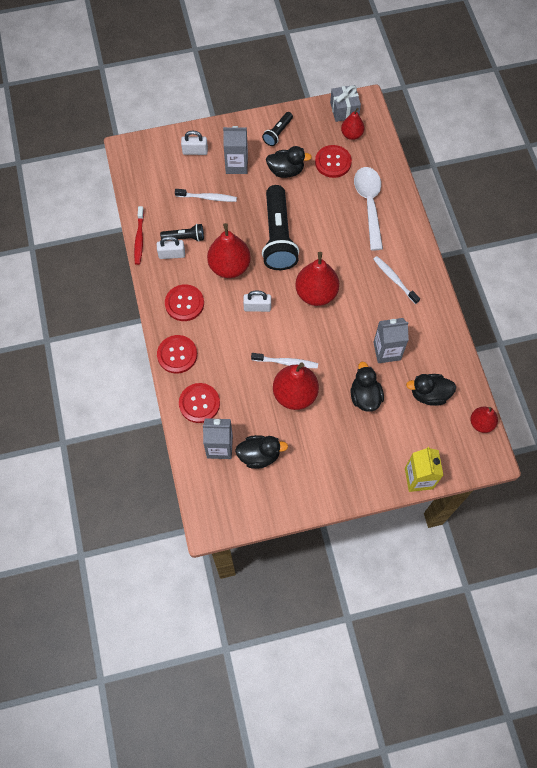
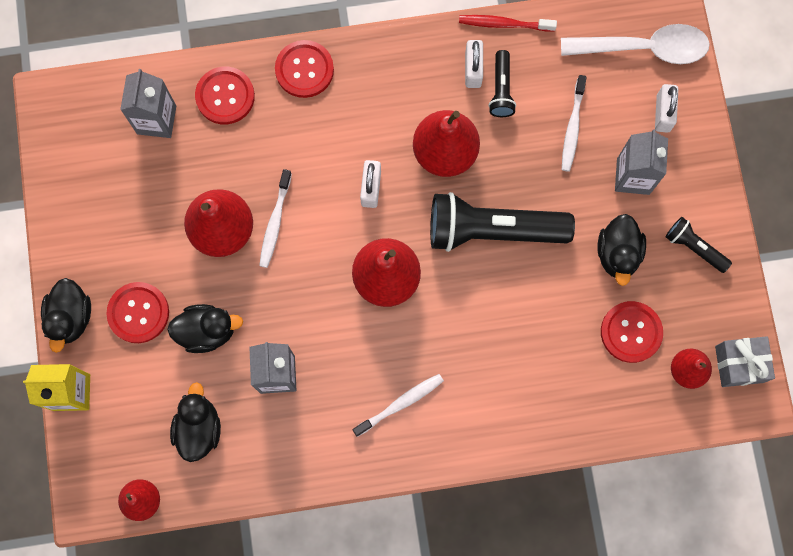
camera: 95 degrees right, 10 degrees up
red button [165,284,204,321] -> red button moved to [106,282,169,343]
black duck [235,435,288,469] -> black duck moved to [41,278,91,353]
white spoon [354,167,383,250] -> white spoon moved to [561,24,710,64]

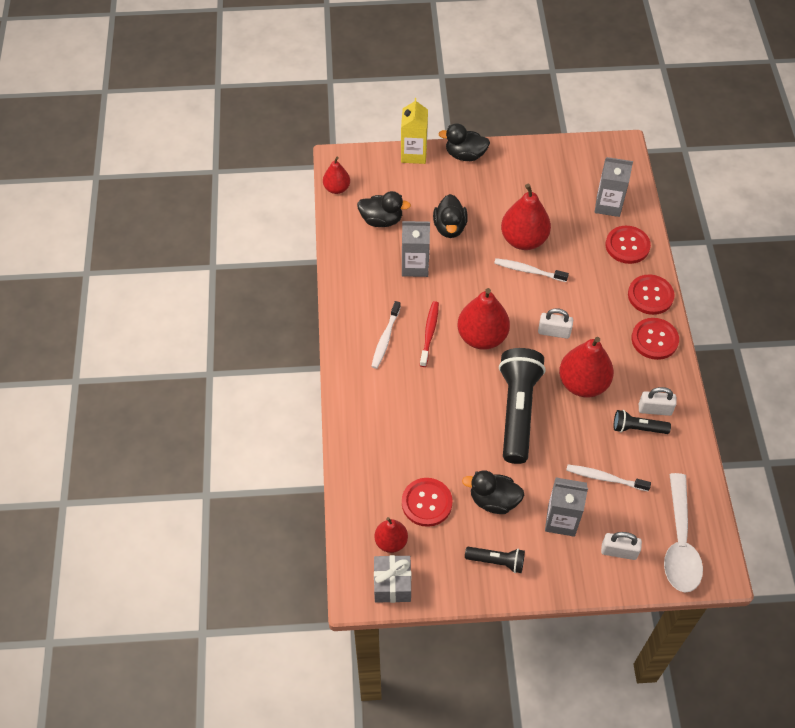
camera: 95 degrees right, 20 degrees down
red button [106,282,169,343] -> red button moved to [631,318,679,360]
white toothbrush [352,374,444,437] -> white toothbrush turned 45 degrees clockwise [371,301,401,369]
red toothbrush [459,15,557,32] -> red toothbrush moved to [420,301,439,367]
black flashlight [666,217,732,273] -> black flashlight turned 60 degrees clockwise [465,547,525,573]

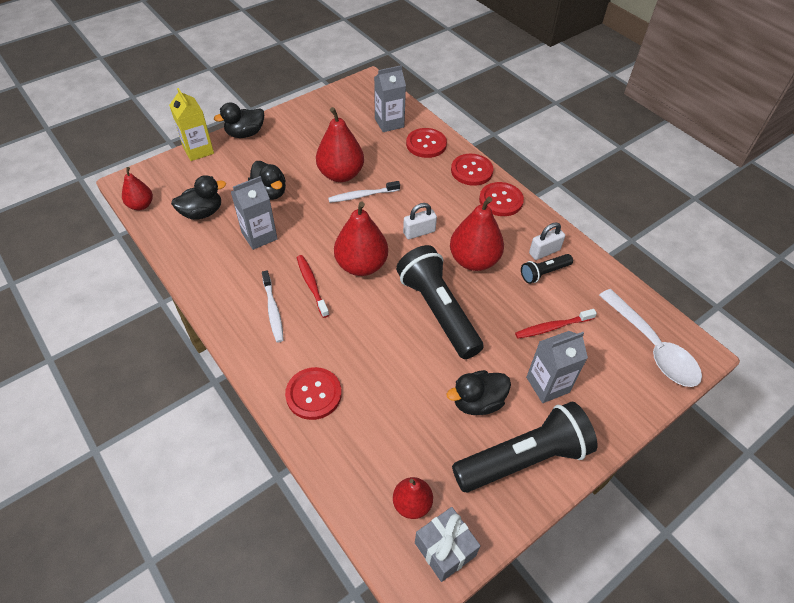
camera: 35 degrees left, 5 degrees down
red button [402,478,453,527] -> red button moved to [285,367,342,420]
black flashlight [465,547,525,573] -> black flashlight [452,401,597,492], size x2.07
white toothbrush [566,464,651,491] -> red toothbrush [515,309,597,339]
white padlock [601,532,642,560] -> none

